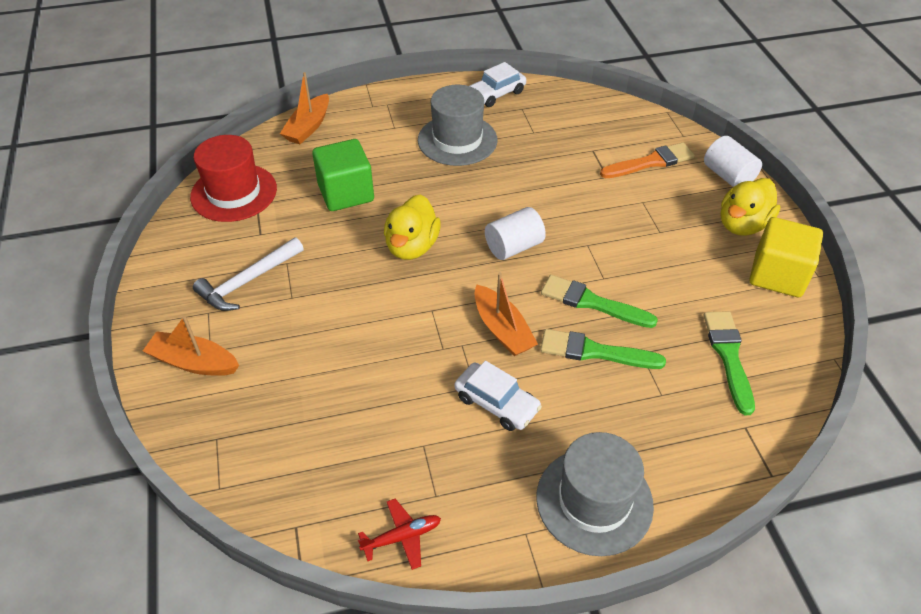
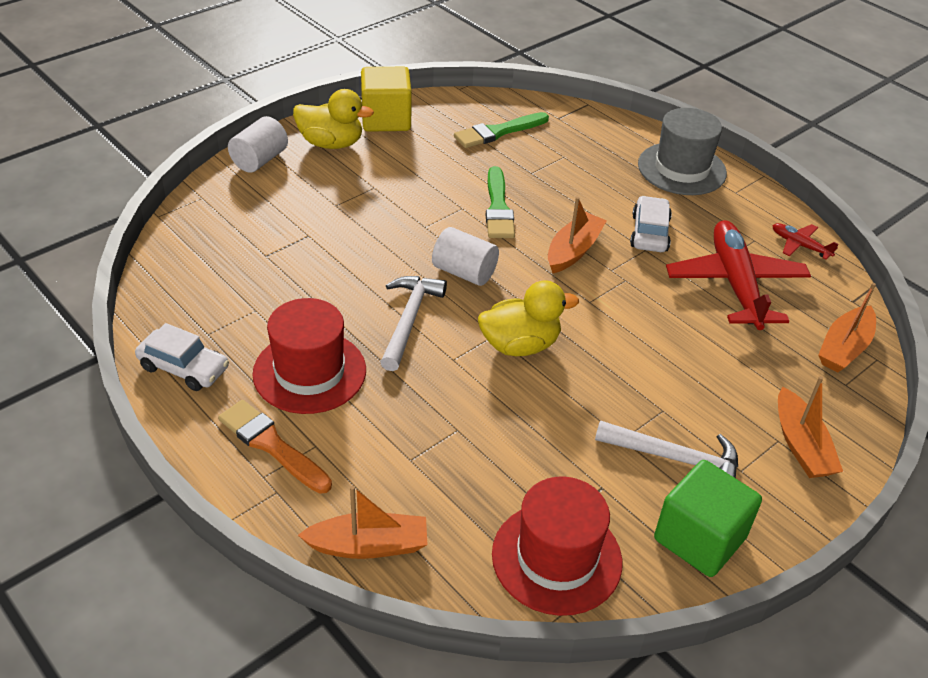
camera: 120 degrees left, 5 degrees down
green cube [312,139,374,211] -> green cube moved to [654,460,762,577]
grey hat [418,85,497,166] -> red hat [252,298,366,414]
green brush [540,329,666,369] -> none
orange brush [600,143,695,178] -> orange brush moved to [218,400,332,494]
none -> white hammer [380,276,447,371]
none -> red plane [666,220,811,330]
none -> orange boat [818,283,876,372]

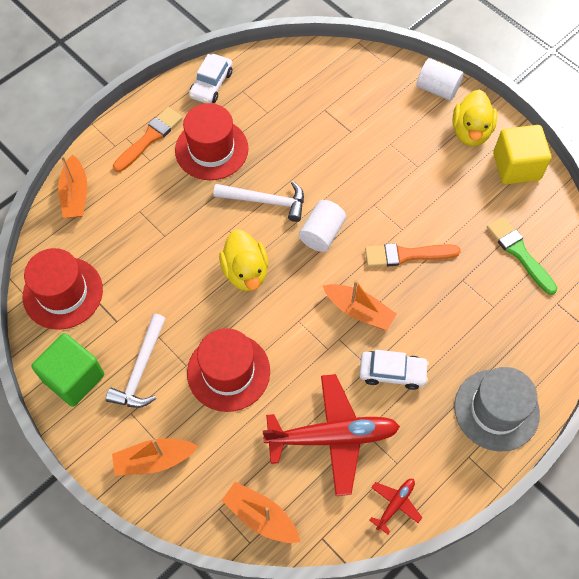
camera: 90 degrees right, 20 degrees up
green brush [486,166,515,238] -> orange brush [365,243,461,267]
none -> red hat [187,328,270,412]

